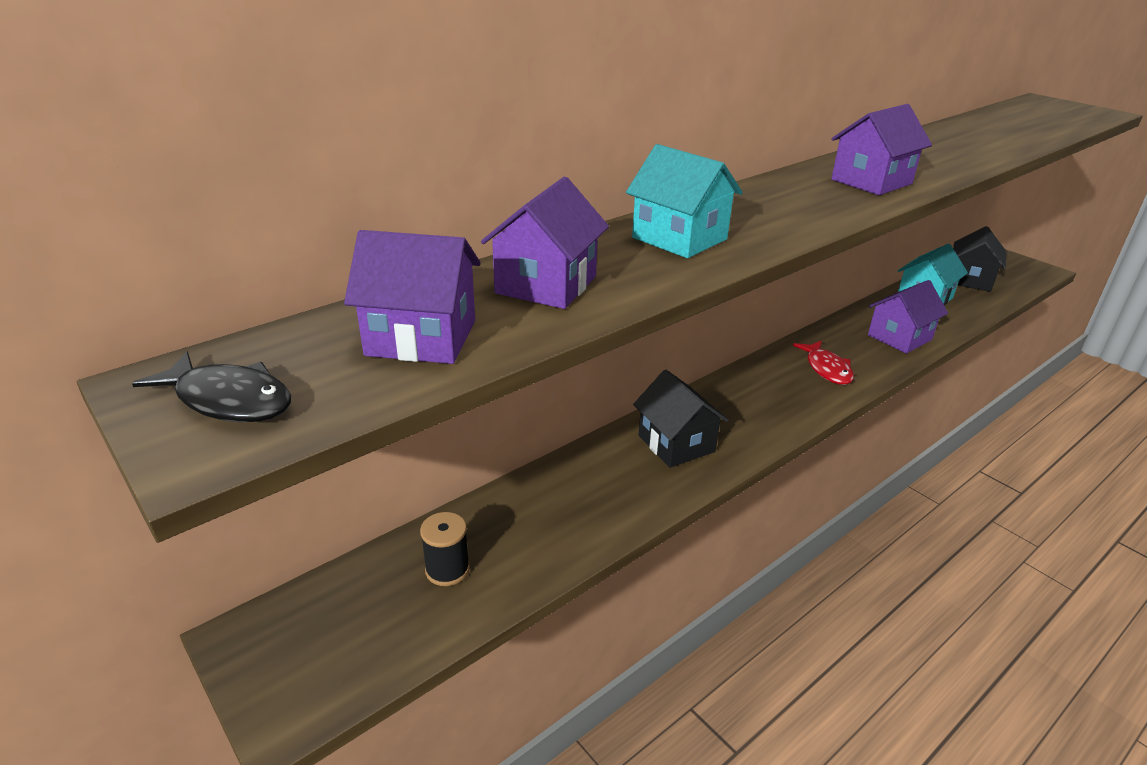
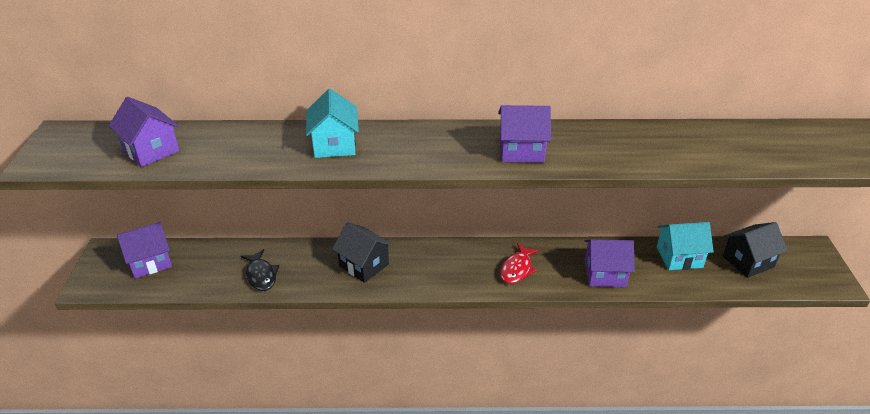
camera: 40 degrees right, 5 degrees up
black fish [132,352,291,422] -> black fish moved to [241,249,279,291]
black spool [420,512,470,586] -> none
purple house [481,177,609,309] -> purple house moved to [117,222,172,279]
black house [633,370,728,468] -> black house turned 60 degrees counterclockwise [332,222,393,283]

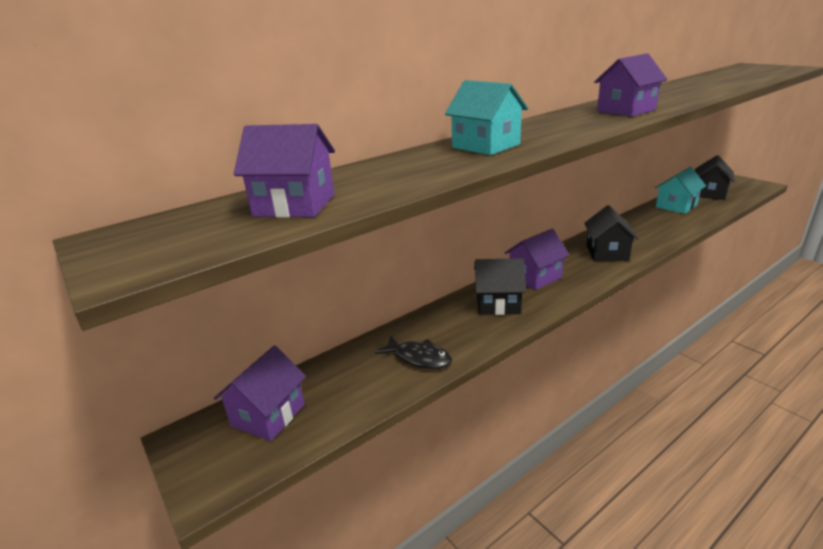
camera: 35 degrees left, 10 degrees down
red fish [500,243,539,284] -> black house [584,205,639,261]
purple house [584,239,635,287] -> purple house moved to [505,229,569,290]

